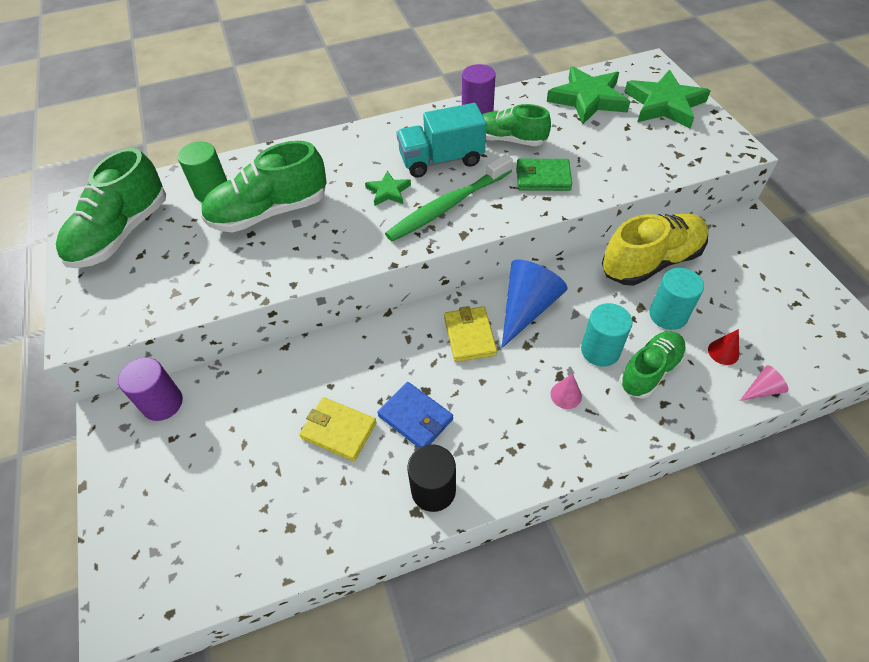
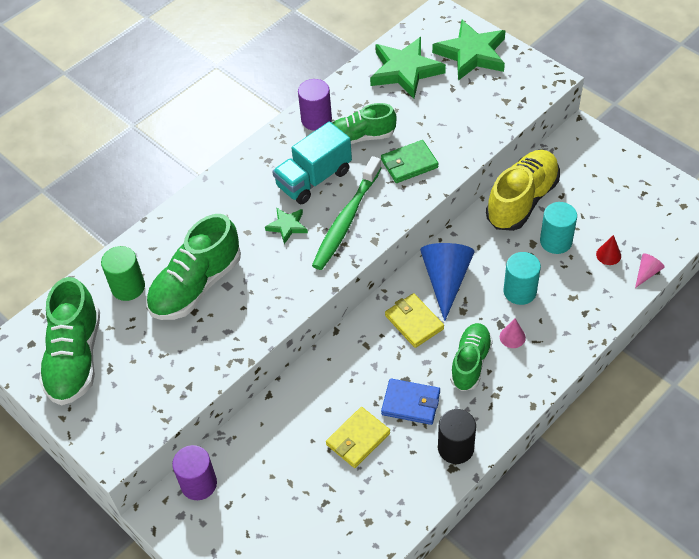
camera: 25 degrees left, 0 degrees up
yellow wallet [299,397,377,461] -> yellow wallet turned 45 degrees counterclockwise [326,407,390,468]
green shoe [619,331,686,399] -> green shoe moved to [450,323,493,391]

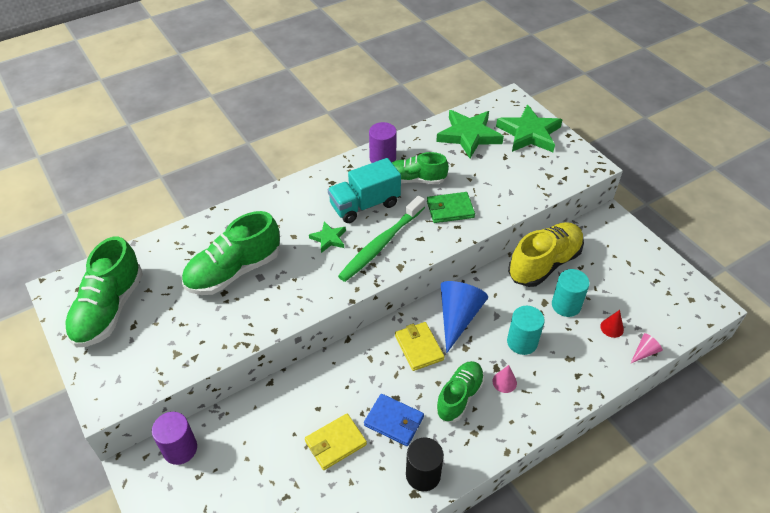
camera: 10 degrees right, 5 degrees down
green cylinder [101,246,145,301] -> none

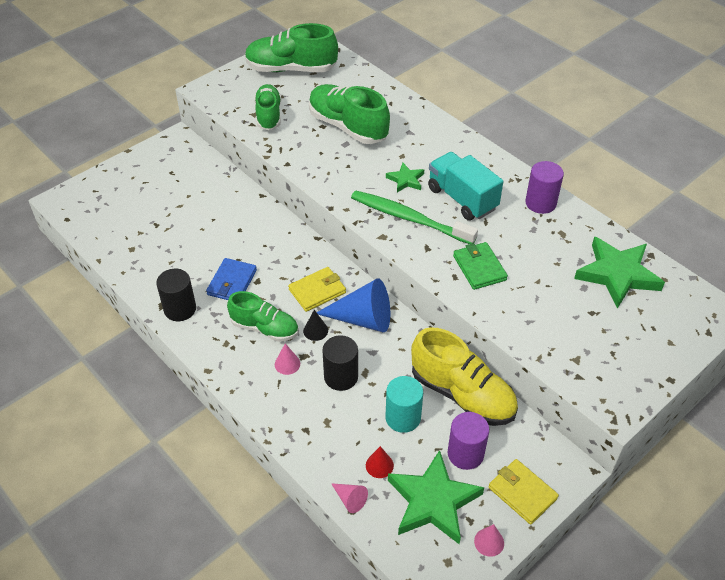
camera: 80 degrees right, 0 degrees up
purple cylinder [152,412,197,465] -> purple cylinder moved to [448,412,489,470]
yellow wallet [305,414,367,470] -> yellow wallet moved to [488,459,559,525]
green shoe [392,152,449,184] -> green shoe moved to [254,84,281,130]
green star [496,104,562,152] -> green star moved to [388,450,484,544]
turquoise cylinder [507,306,545,355] -> black cylinder [322,335,358,391]
none -> black cone [303,310,328,341]
none -> pink cone [474,524,504,557]

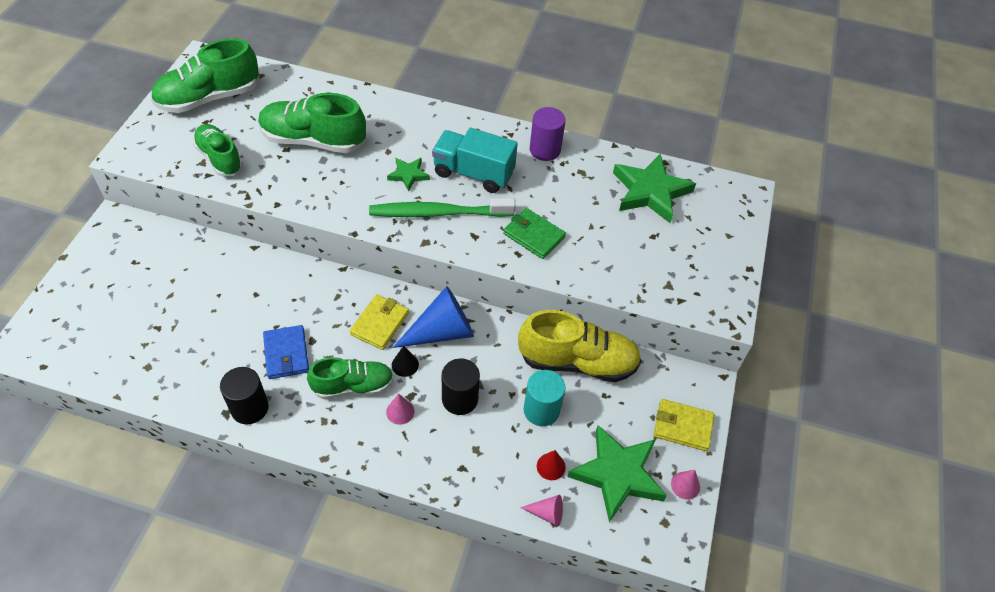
camera: 35 degrees left, 5 degrees up
purple cylinder [448,412,489,470] -> none

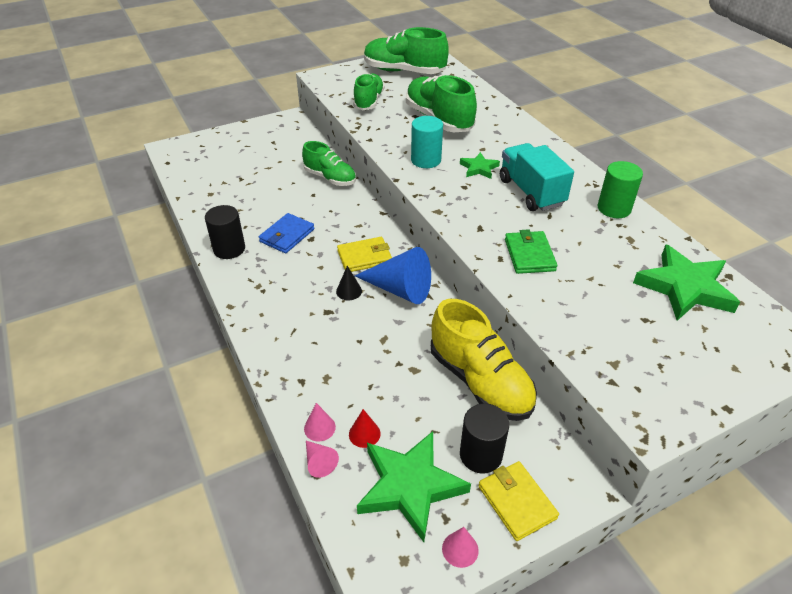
camera: 50 degrees right, 10 degrees down
green shoe [307,357,394,399] -> green shoe moved to [302,141,356,186]
green toothbrush [369,198,515,217] -> none
pink cone [386,394,414,425] -> pink cone moved to [304,403,336,441]
black cylinder [442,358,480,415] -> black cylinder moved to [460,403,509,474]
turquoise cylinder [524,370,566,426] -> turquoise cylinder moved to [411,116,443,168]
purple cylinder [530,107,566,161] -> green cylinder [598,161,643,218]

